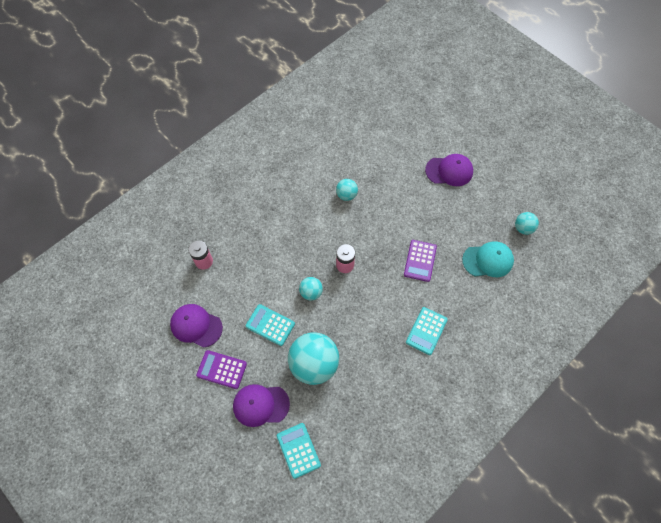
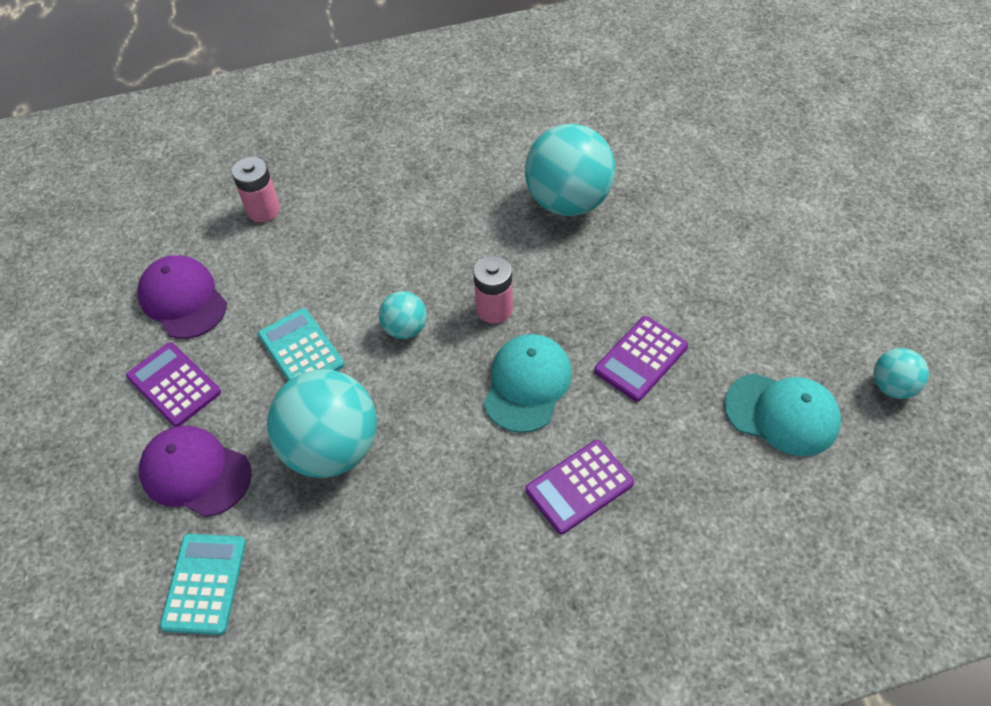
camera: 30 degrees right, 10 degrees down
turquoise ball [336,179,358,201] -> turquoise ball [525,124,615,216], size x2.03
turquoise calculator [406,307,448,355] -> purple calculator [525,440,634,534]
purple cap [425,154,473,186] -> none
none -> turquoise cap [483,334,572,433]

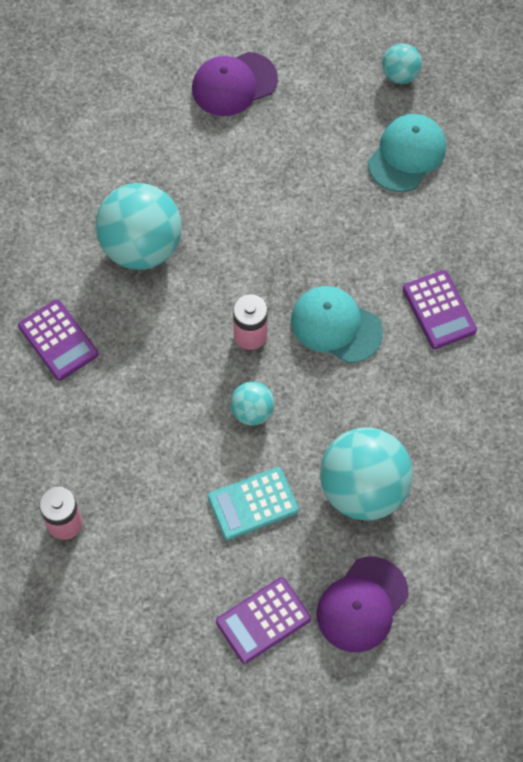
camera: 80 degrees left, 10 degrees up
purple cap [137,255,227,339] -> purple cap moved to [192,52,278,116]
turquoise calculator [160,534,246,635] -> none
purple calculator [594,316,688,402] -> purple calculator moved to [18,299,99,381]

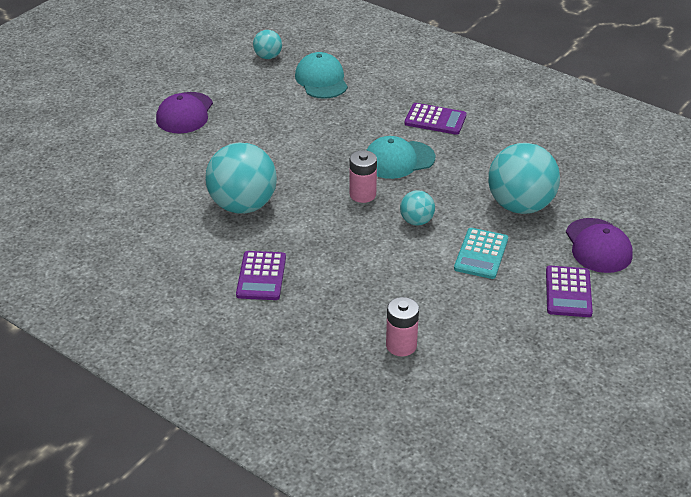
camera: 50 degrees left, 25 degrees down
purple calculator [18,299,99,381] -> purple calculator turned 90 degrees clockwise [236,251,286,300]

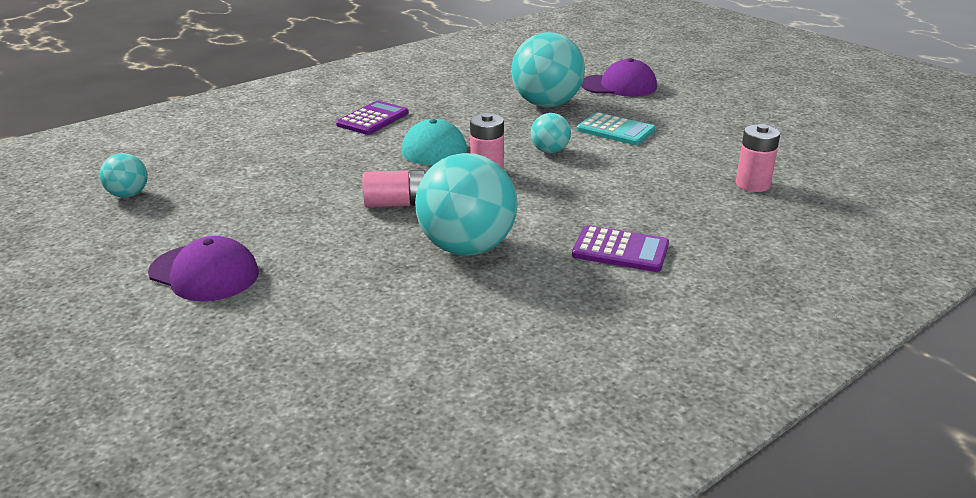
camera: 75 degrees left, 10 degrees down
turquoise cap [295,52,348,99] -> none
purple calculator [546,266,593,317] -> none
none -> pink battery [363,170,425,207]

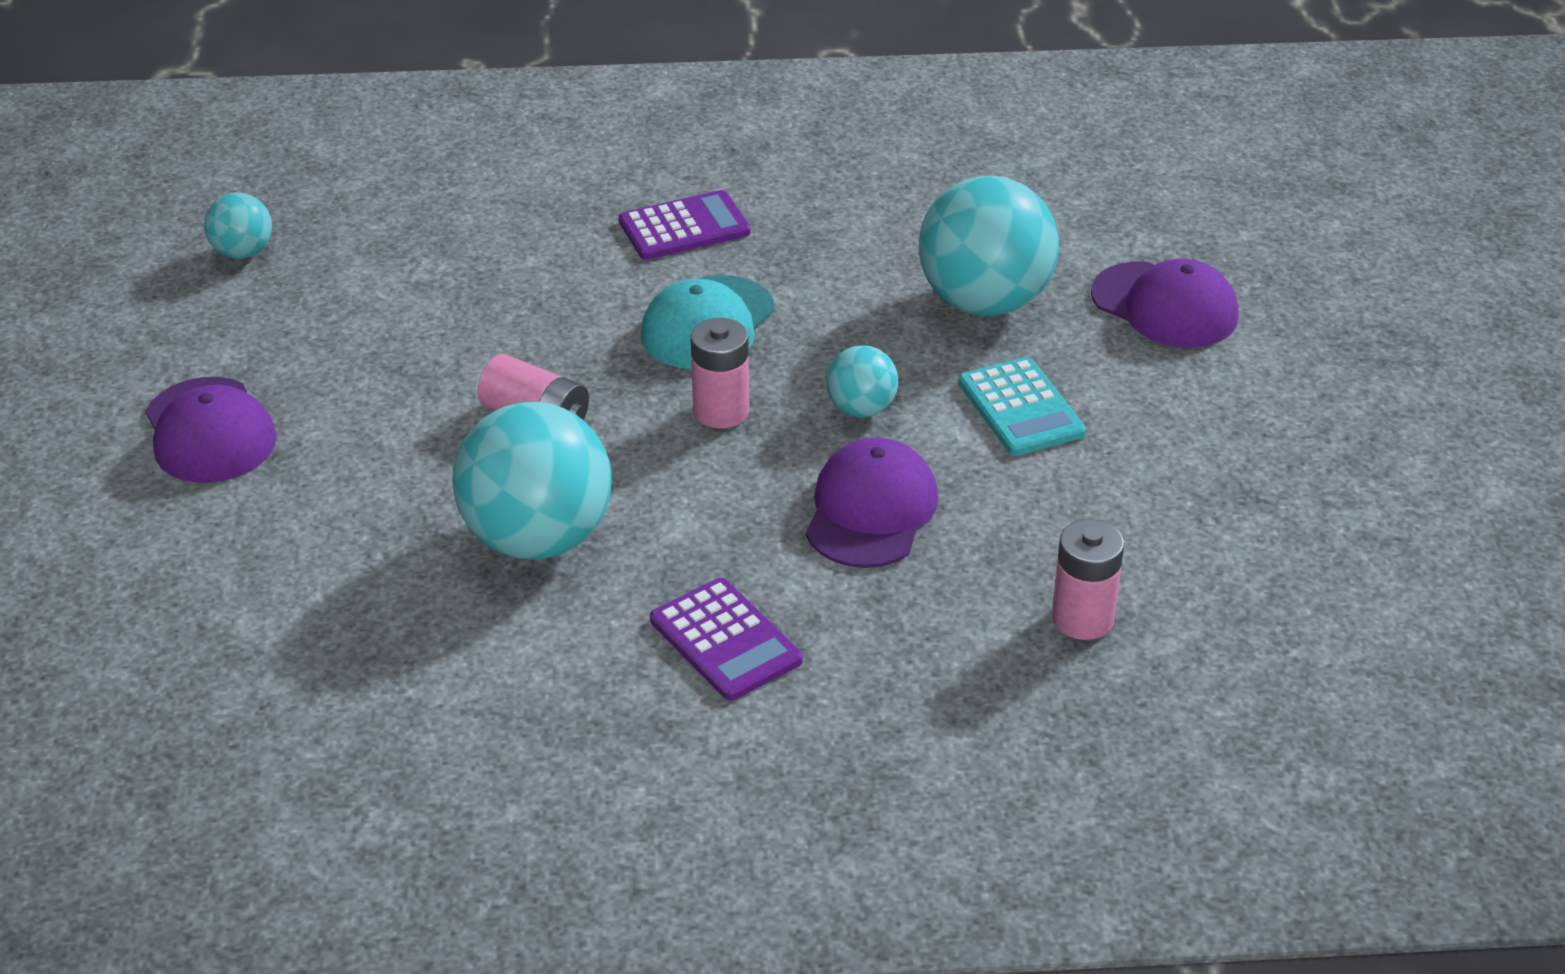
camera: 35 degrees right, 10 degrees up
none -> purple cap [806,437,939,568]

